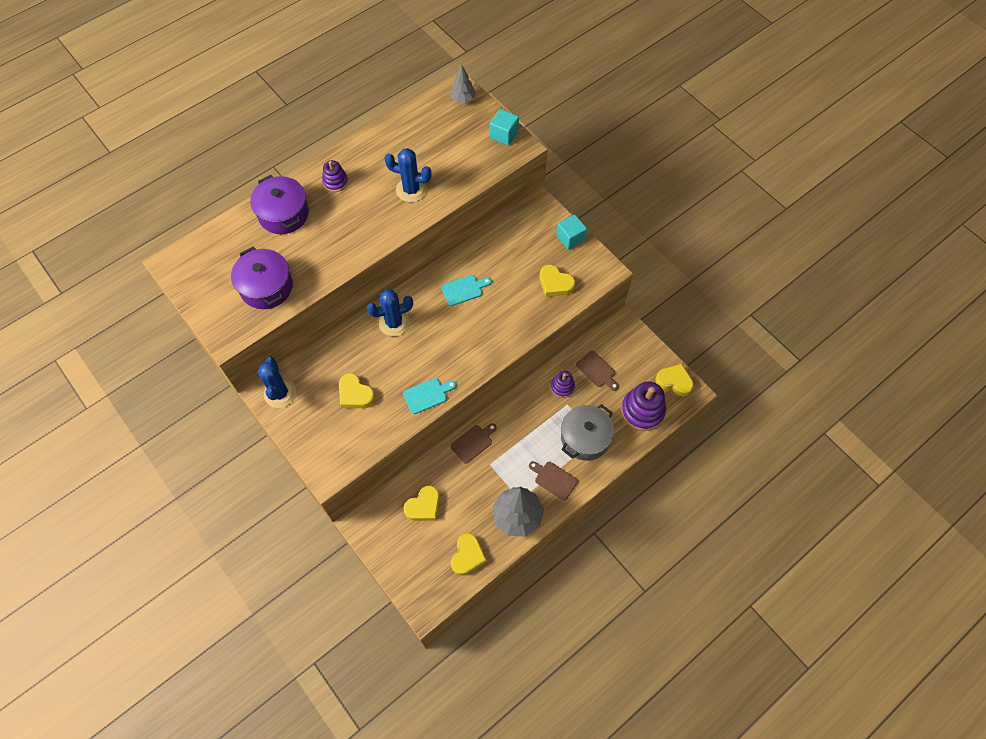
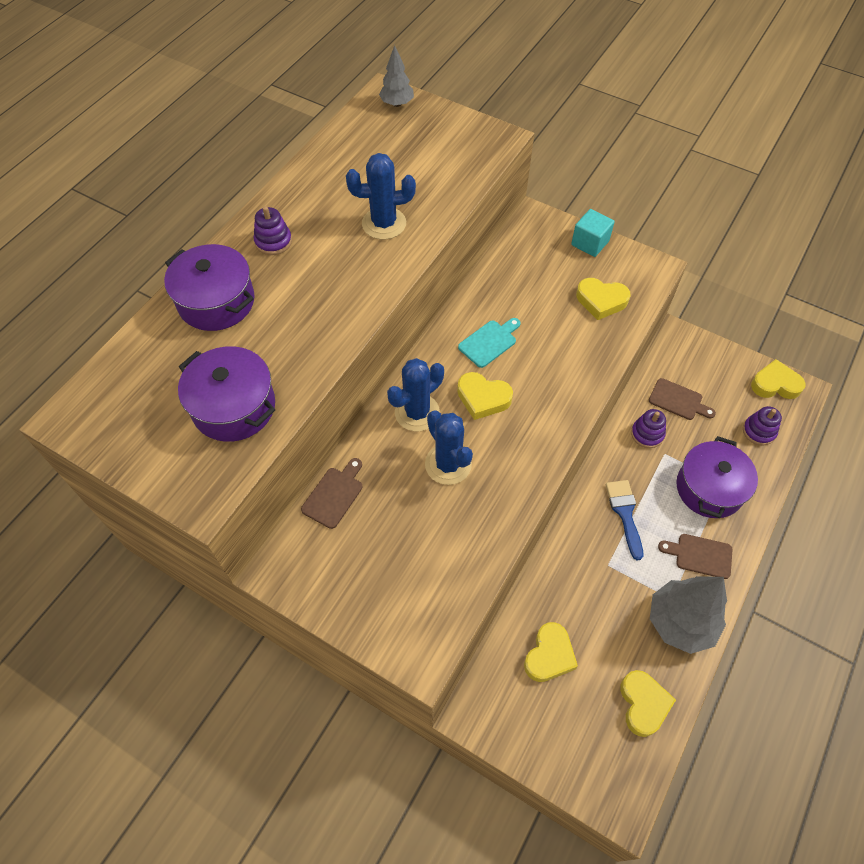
camera: 20 degrees left, 5 degrees down
blue cactus [258,357,296,408] -> blue cactus moved to [425,410,473,485]
yellow heart [339,373,375,408] -> yellow heart moved to [457,372,513,420]
turquoise cutting board [403,378,456,414] -> none
brown cutting board [450,423,497,464] -> brown cutting board moved to [301,458,362,529]
turquoise cube [490,109,519,145] -> none
grey pot [561,404,614,461] -> purple pot [676,436,758,518]
purple stacking toy [621,381,666,431] -> purple stacking toy [743,406,782,446], size x0.56
none -> blue brush [606,480,643,560]

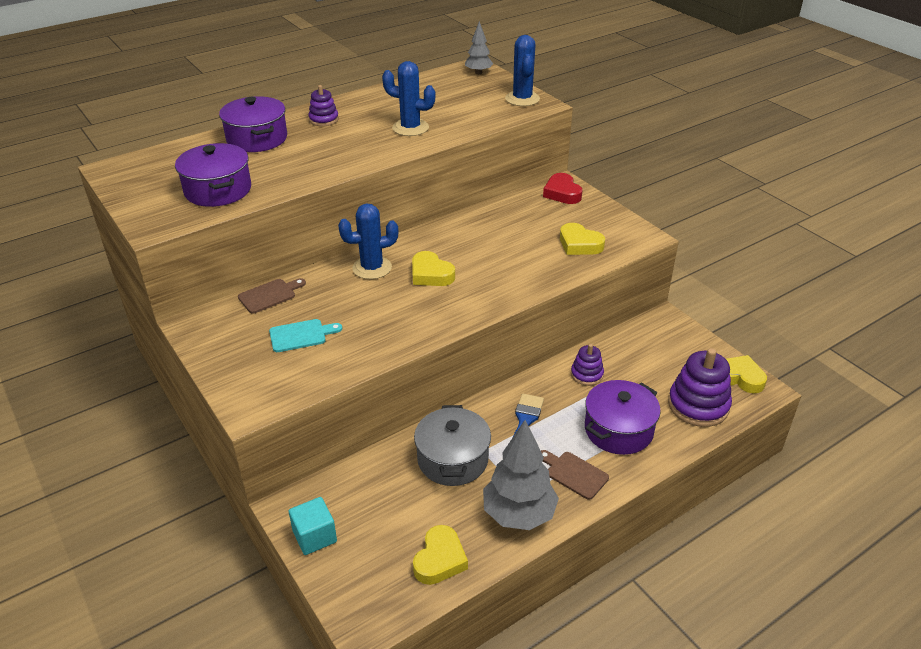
camera: 25 degrees right, 20 degrees down
blue cactus [425,410,473,485] -> blue cactus moved to [505,35,540,106]
turquoise cutting board [458,318,521,368] -> turquoise cutting board moved to [269,319,342,352]
yellow heart [524,622,578,682] -> none
turquoise cube [571,209,615,257] -> turquoise cube moved to [289,497,337,555]
brown cutting board [649,378,716,420] -> none
purple stacking toy [743,406,782,446] -> purple stacking toy [668,348,732,427], size x1.78
none -> grey pot [414,405,491,486]
none -> red heart [543,173,583,204]

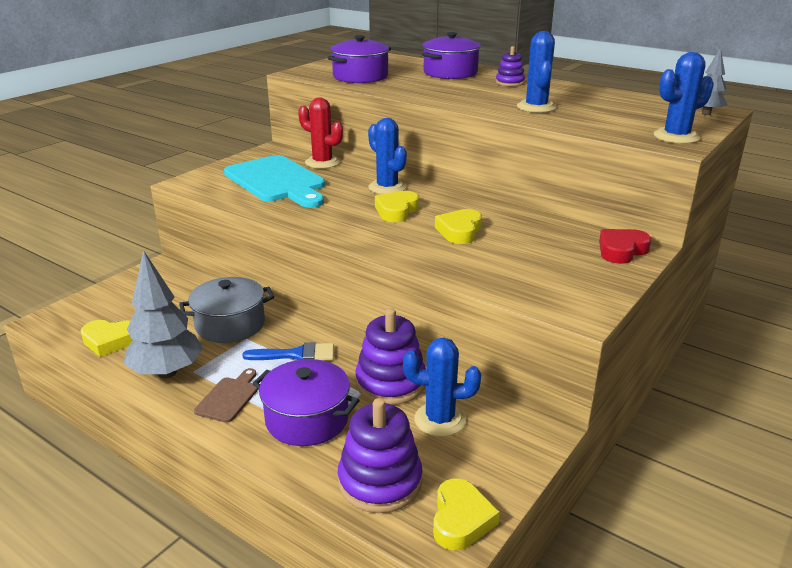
camera: 70 degrees right, 10 degrees down
brown cutting board [238,278,306,314] -> red cactus [298,98,343,169]
turquoise cutting board [269,319,342,352] -> turquoise cutting board [224,155,325,208], size x2.19
turquoise cube [289,497,337,555] -> none
yellow heart [560,223,605,255] -> yellow heart moved to [435,209,482,244]
purple stacking toy [571,344,604,386] -> purple stacking toy [355,308,426,405], size x1.78
none -> blue cactus [403,337,481,437]

